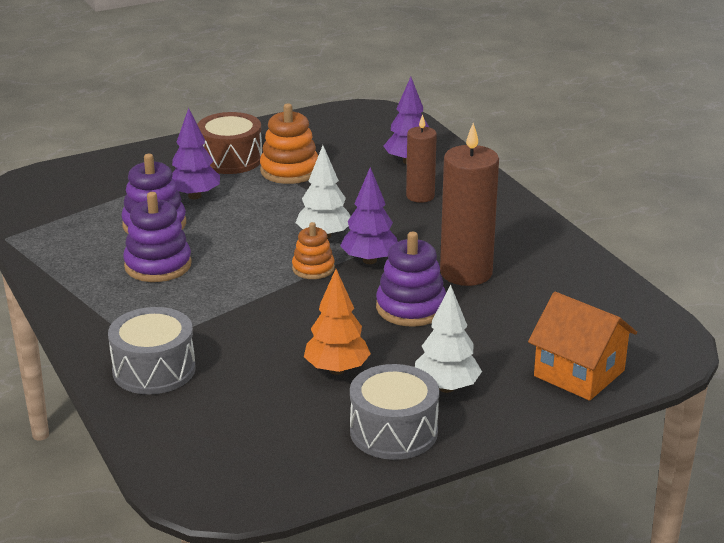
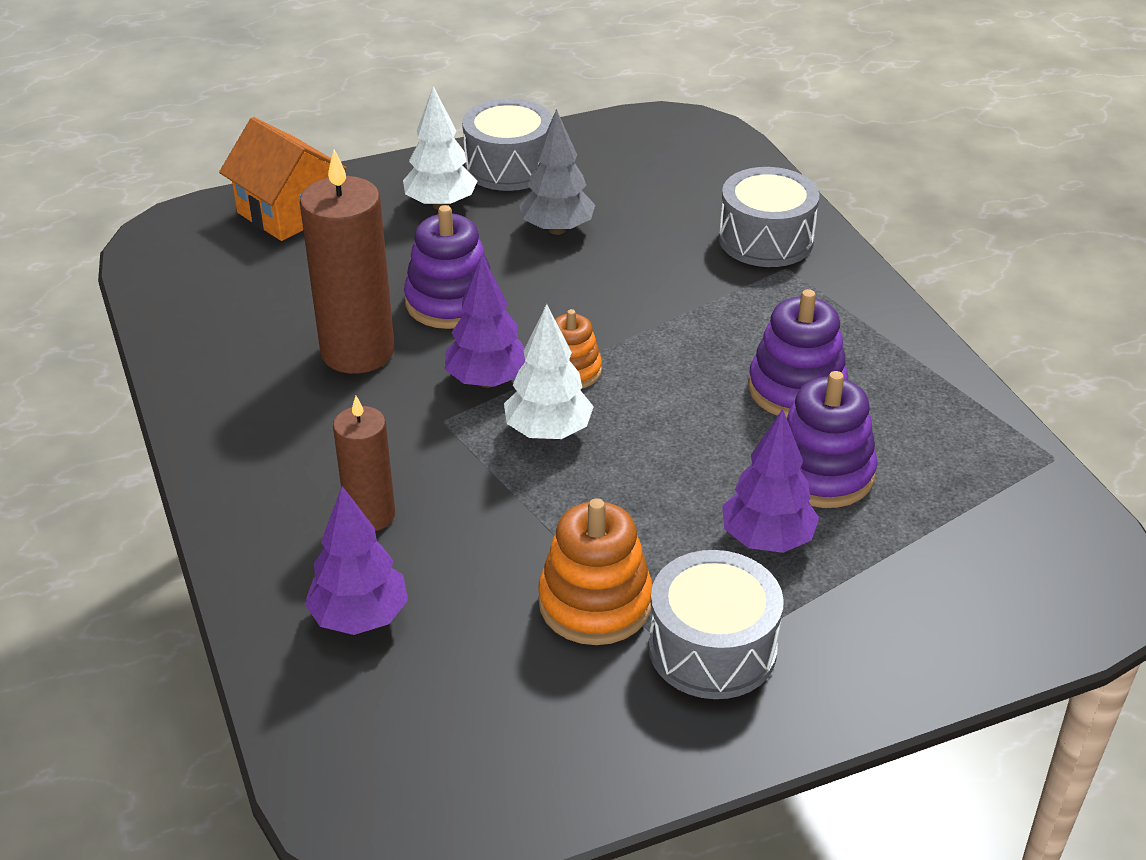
camera: 175 degrees left, 10 degrees up
brown drum [197,112,262,174] -> grey drum [648,550,784,699]
orange tree [304,269,371,375] -> grey tree [519,109,595,235]

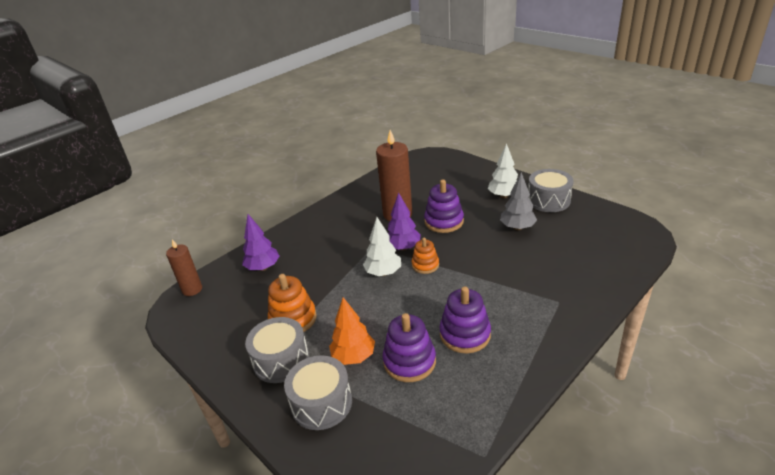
camera: 70 degrees right, 5 degrees down
orange house [219,117,346,241] -> none
brown candle [333,396,395,531] -> brown candle moved to [166,239,202,296]
grey drum [719,167,819,267] -> grey drum moved to [284,355,352,430]
purple tree [722,409,819,553] -> orange tree [329,297,375,365]

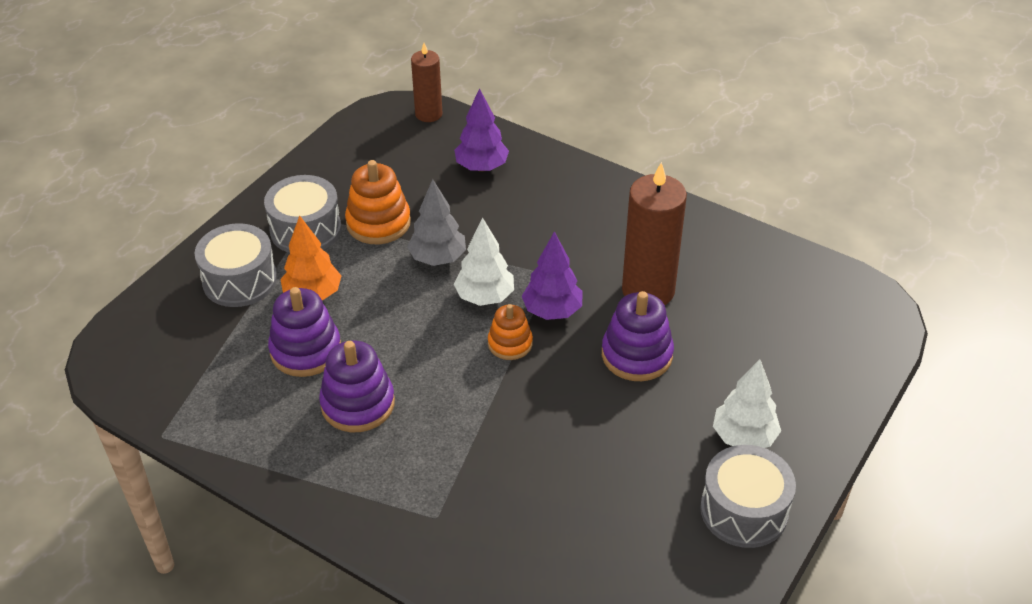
camera: 75 degrees right, 10 degrees up
grey tree [500,172,537,230] -> grey tree moved to [407,179,466,266]

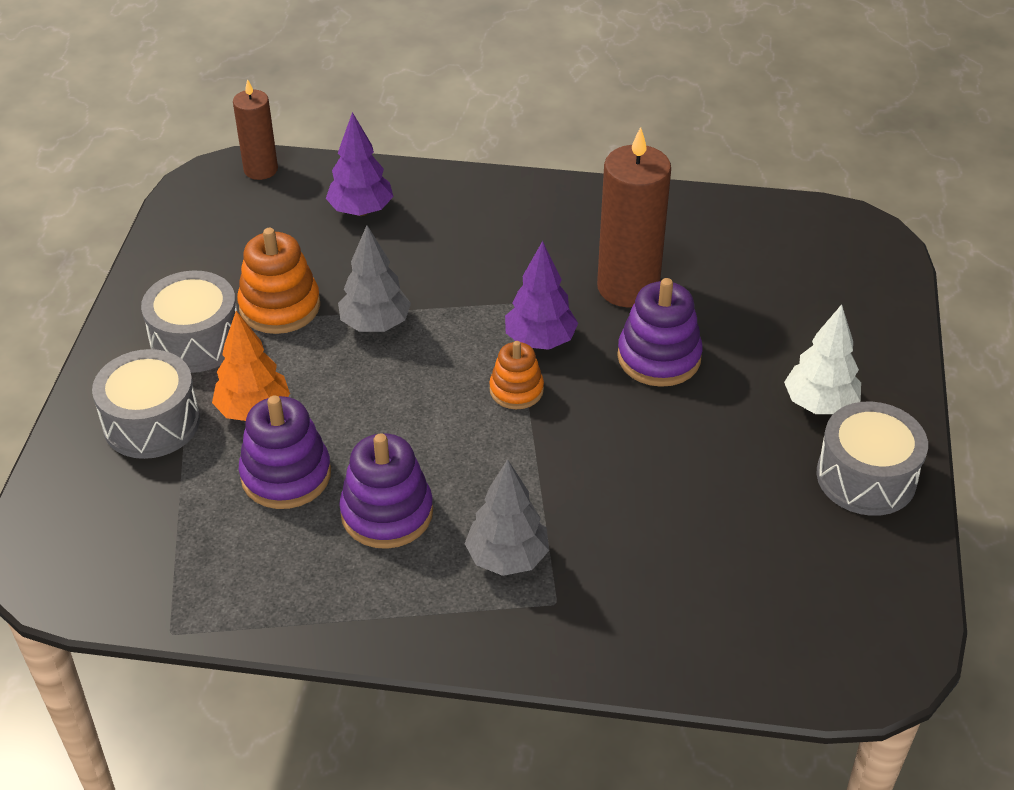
camera: 25 degrees left, 0 degrees up
white tree [454,217,514,306] -> none
none -> grey tree [464,459,549,576]

